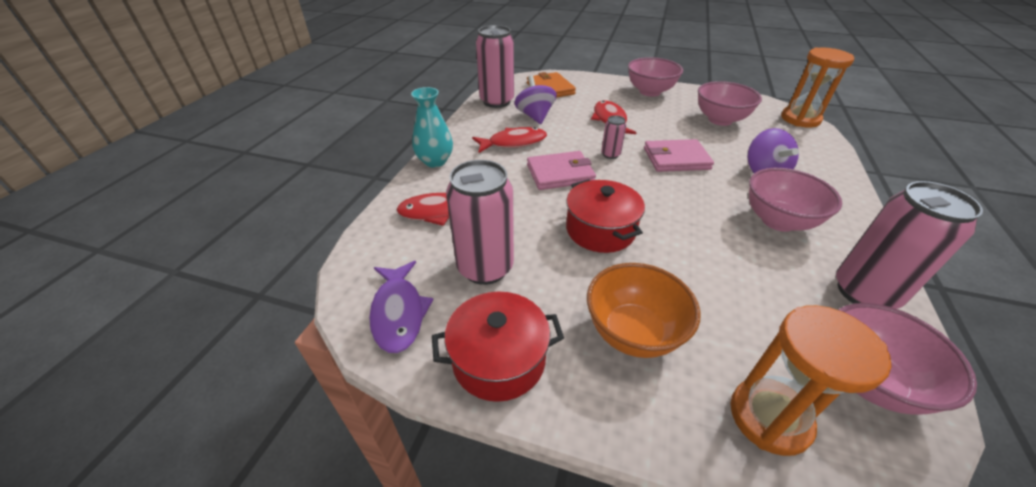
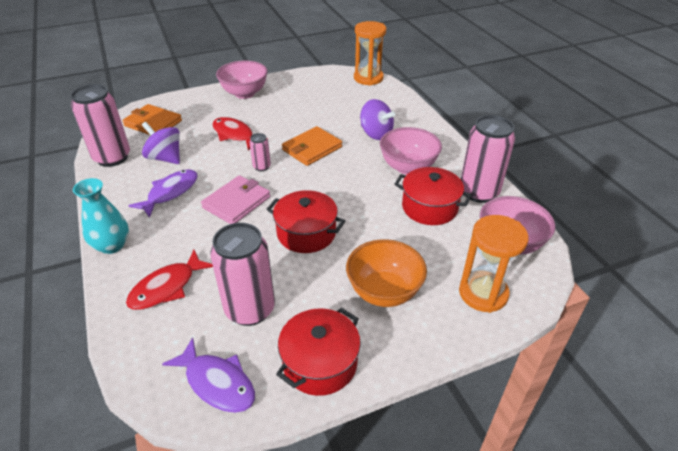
camera: 40 degrees left, 0 degrees up
red fish [472,127,547,153] -> purple fish [128,169,198,218]
pink wallet [644,139,714,172] -> orange wallet [282,126,342,166]
pink bowl [698,81,762,126] -> none
none -> red pot [394,167,472,225]

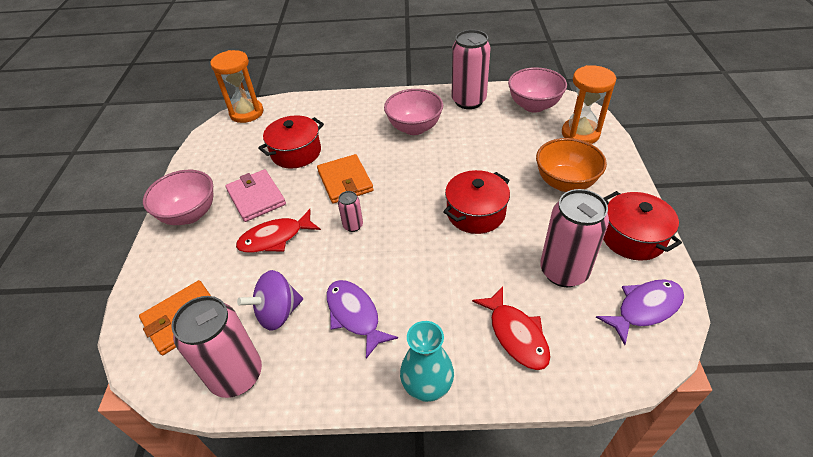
camera: 65 degrees left, 5 degrees up
pink wallet [201,175,270,224] -> pink wallet moved to [225,169,286,222]
purple spinning top [360,99,395,140] -> none
red pot [394,167,472,225] -> red pot moved to [258,115,324,169]

